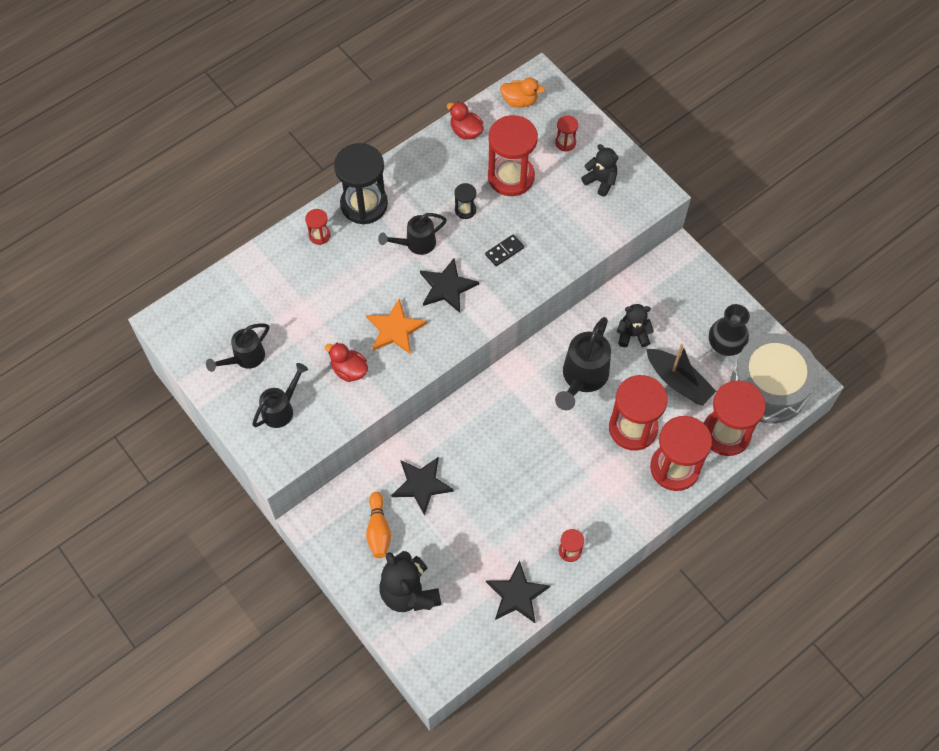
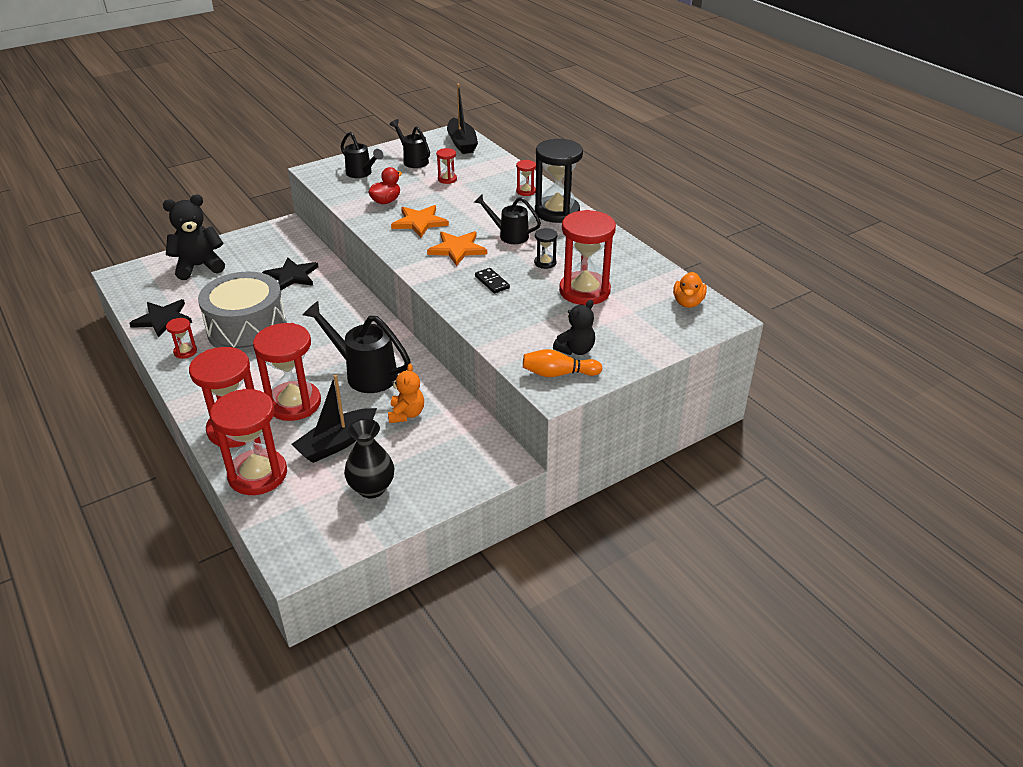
camera: 95 degrees right, 25 degrees down
orange bowling pin [366,492,391,558] -> orange bowling pin moved to [523,349,602,377]
black watering can [378,213,447,255] -> black watering can turned 45 degrees counterclockwise [474,194,541,244]
black star [420,258,479,313] -> orange star [427,231,487,266]
red duck [447,102,484,140] -> none
red hourglass [555,115,578,151] -> red hourglass moved to [436,148,457,184]
black teddy bear [617,304,654,347] -> orange teddy bear [388,364,424,423]
grey drum [730,333,818,423] -> grey drum moved to [198,272,287,353]
none -> black boat [447,84,478,154]

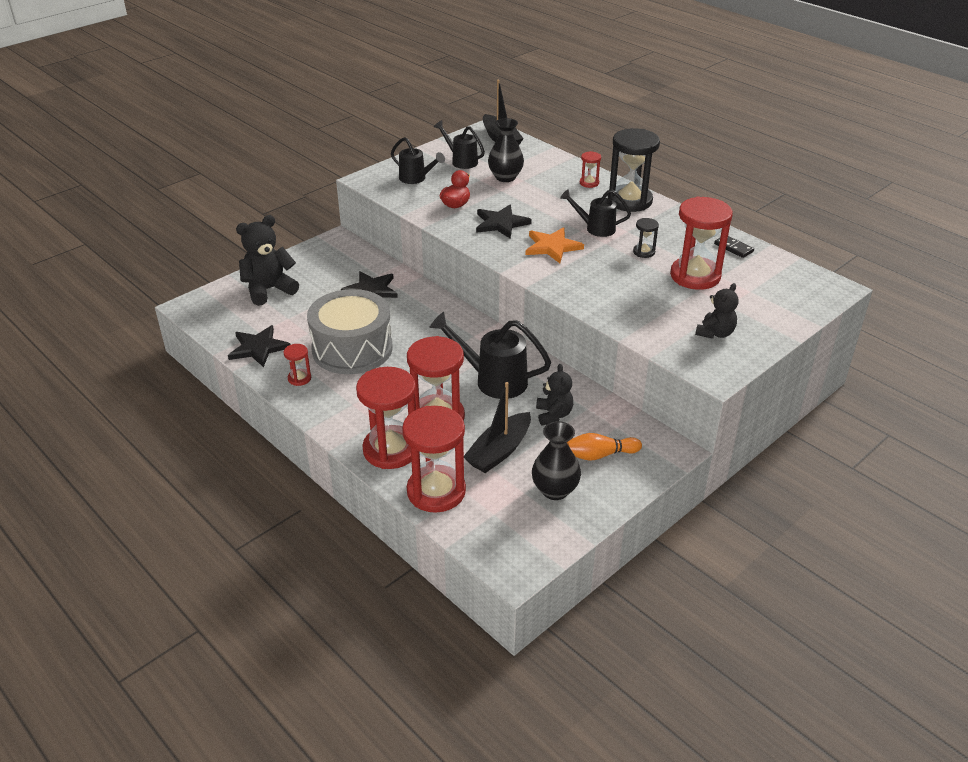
camera: 10 degrees left, 0 degrees up
orange teddy bear [388,364,424,423] -> black teddy bear [536,364,573,426]
orange star [391,205,449,237] -> black star [476,205,532,239]
red hourglass [436,148,457,184] -> black vase [488,118,524,182]
black domino [475,268,510,293] -> black domino moved to [714,236,754,258]
orange bowling pin [523,349,602,377] -> orange bowling pin moved to [567,433,642,461]
orange duck [673,272,707,308] -> none

